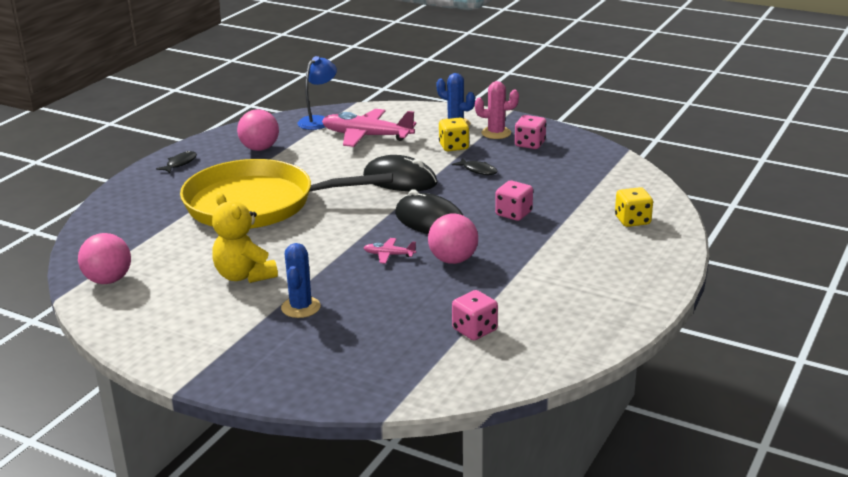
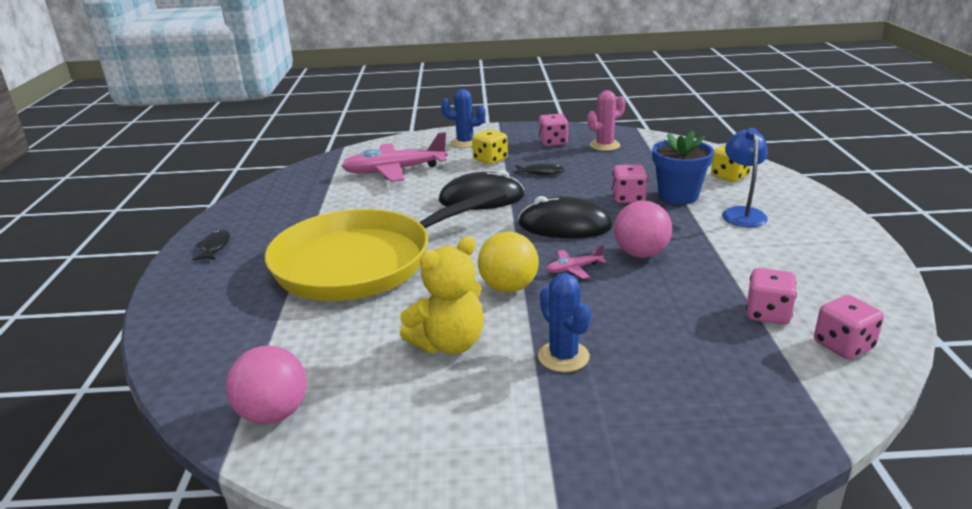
camera: 30 degrees left, 0 degrees up
yellow teddy bear [212,193,278,283] -> yellow teddy bear turned 60 degrees counterclockwise [400,237,484,354]
pink ball [237,109,279,151] -> none
blue lamp [297,56,337,130] -> blue lamp moved to [722,128,768,227]
pink cactus [475,81,519,139] -> pink cactus moved to [587,90,625,151]
none -> yellow ball [478,232,539,293]
none -> blue flower pot [652,130,714,205]
none -> pink dice [814,295,884,359]

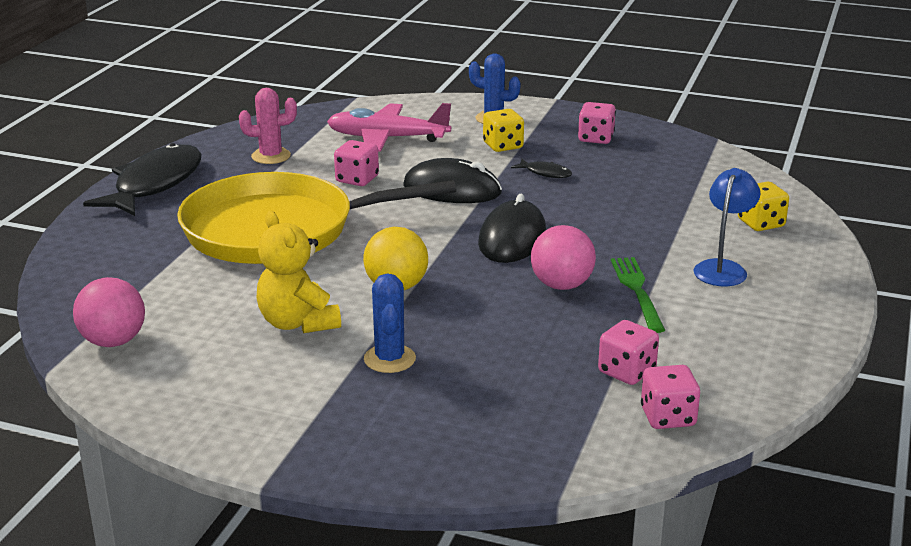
camera: 20 degrees right, 0 degrees up
black fish [192,230,230,261] -> black fish [83,143,201,216], size x2.40
yellow teddy bear [400,237,484,354] -> yellow teddy bear turned 75 degrees clockwise [257,211,341,333]
black mouse [518,196,613,238] -> black mouse turned 75 degrees clockwise [478,194,546,263]
pink plane [546,245,606,279] -> none
pink cactus [587,90,625,151] -> pink cactus moved to [239,88,297,164]
pink dice [612,165,648,203] -> pink dice moved to [334,140,379,186]
blue flower pot [652,130,714,205] -> none
none -> green fork [611,257,665,333]

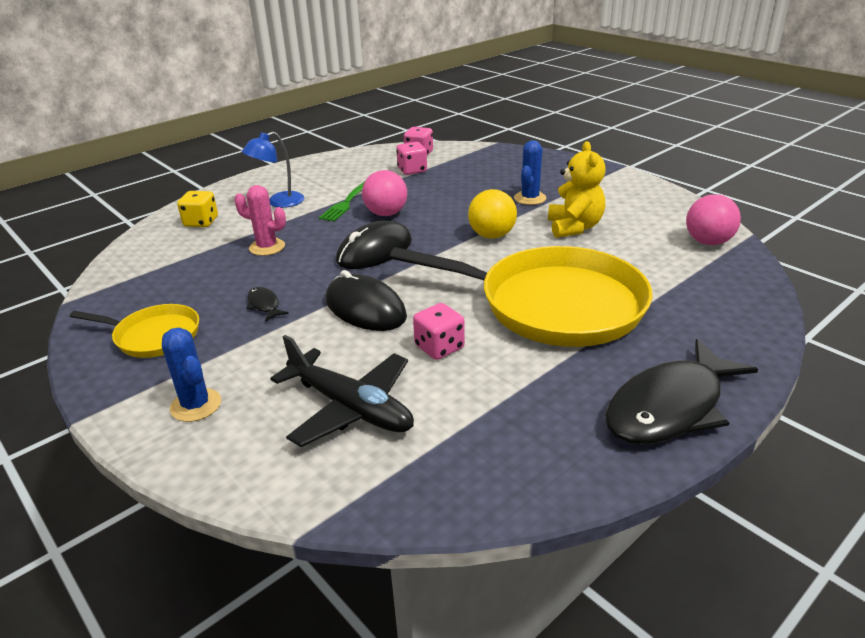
camera: 150 degrees left, 5 degrees up
pink cactus [239,88,297,164] -> pink cactus moved to [234,185,286,256]
pink plane [327,103,451,152] -> black plane [270,335,414,447]
yellow dice [483,109,524,152] -> none
pink dice [578,102,616,144] -> yellow pan [70,304,199,358]

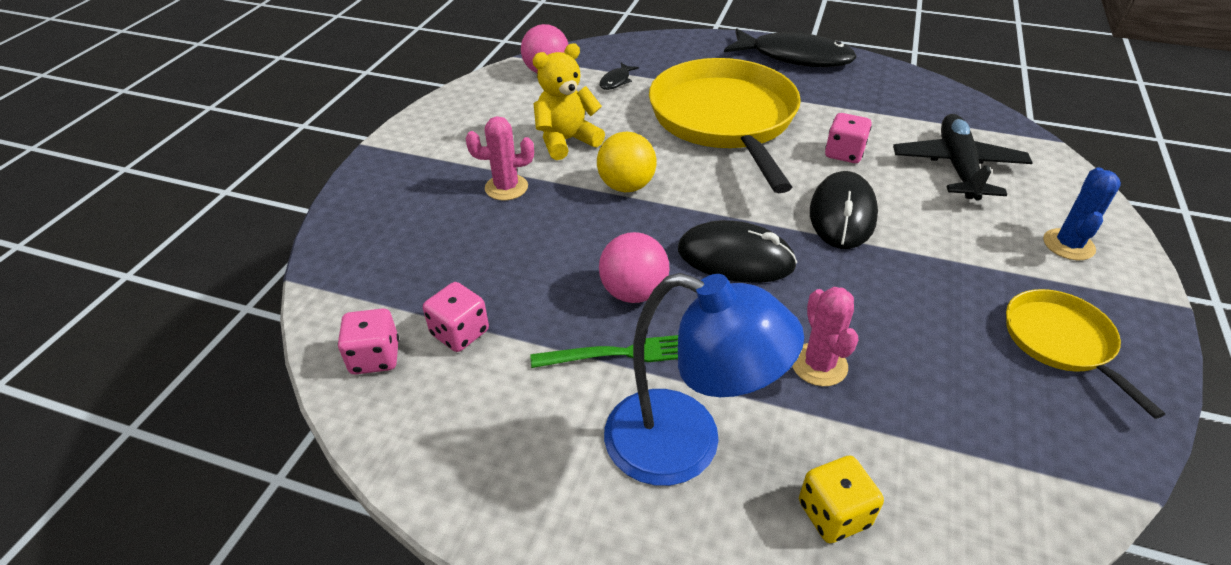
camera: 120 degrees left, 10 degrees up
blue lamp [242,132,304,208] -> blue lamp [604,273,804,486], size x1.65
black fish [246,287,288,322] -> black fish moved to [600,63,639,90]
blue cactus [514,140,546,205] -> pink cactus [466,116,534,200]

